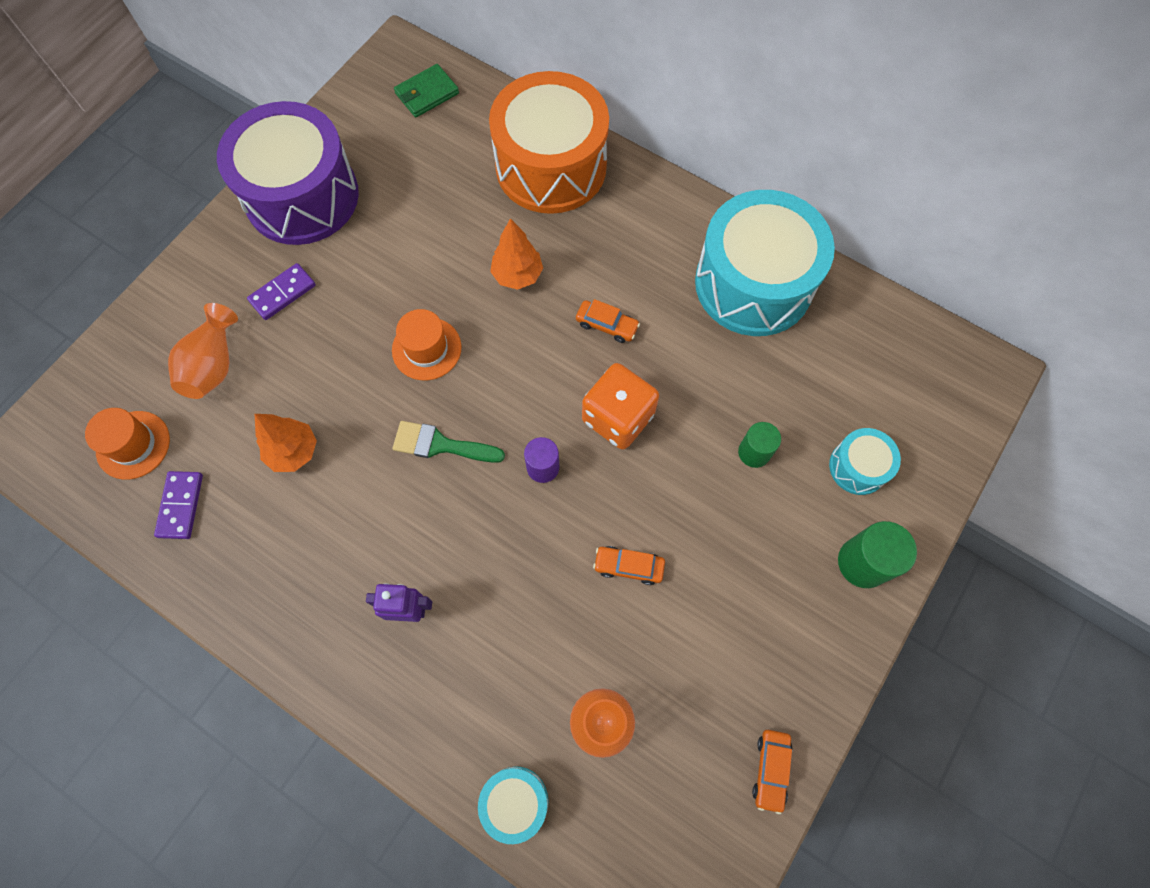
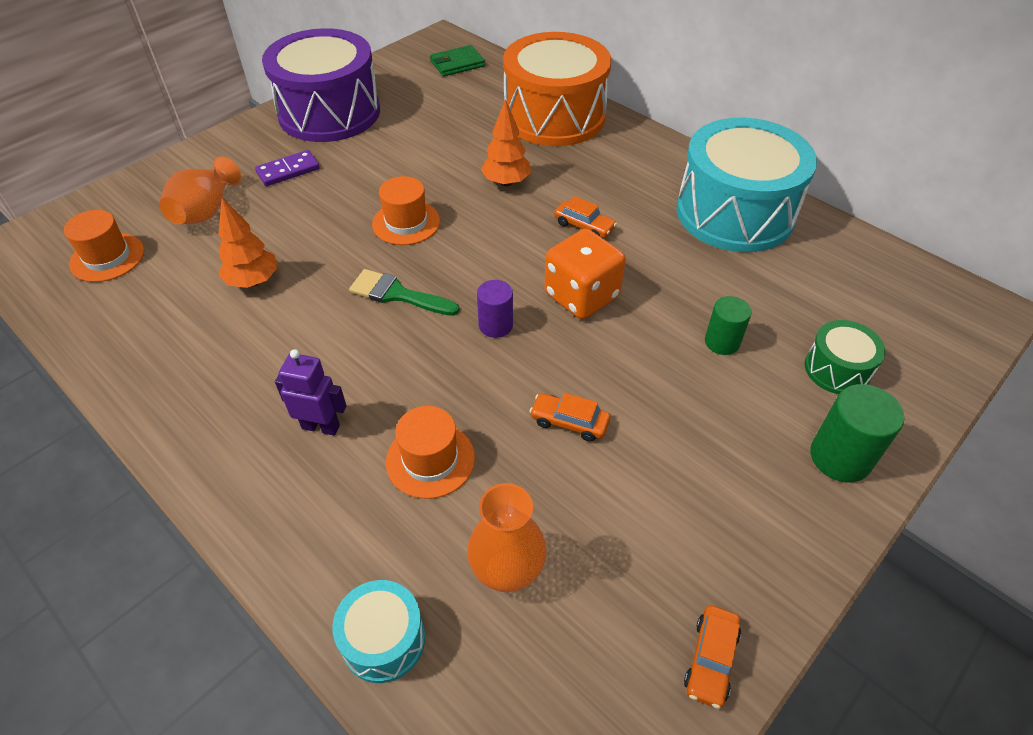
camera: 10 degrees right, 20 degrees down
purple domino [154,471,203,539] -> none
turquoise drum [829,428,901,495] -> green drum [805,320,886,394]
none -> orange hat [386,406,475,499]

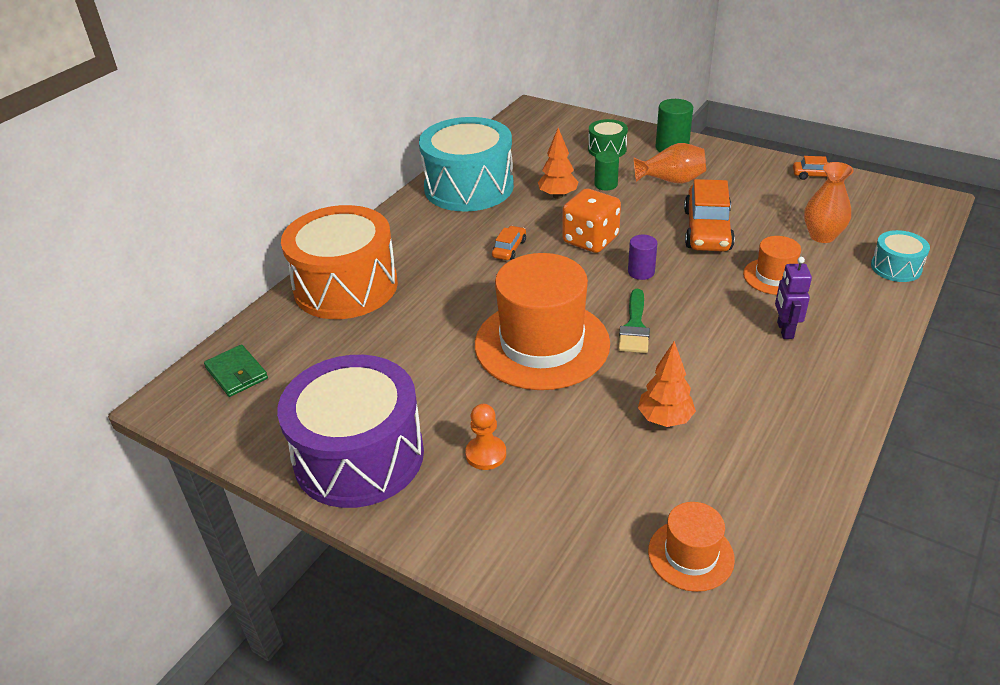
camera: 100 degrees left, 10 degrees down
orange vase [159,156,241,224] -> orange vase moved to [634,143,706,184]
purple domino [255,150,320,186] -> orange pawn [465,404,506,470]
orange hat [372,176,440,245] -> orange hat [475,253,610,390], size x2.07
orange tree [481,99,531,186] -> orange tree moved to [538,128,579,199]
orange car [529,393,610,442] -> orange car [684,179,735,252], size x2.04

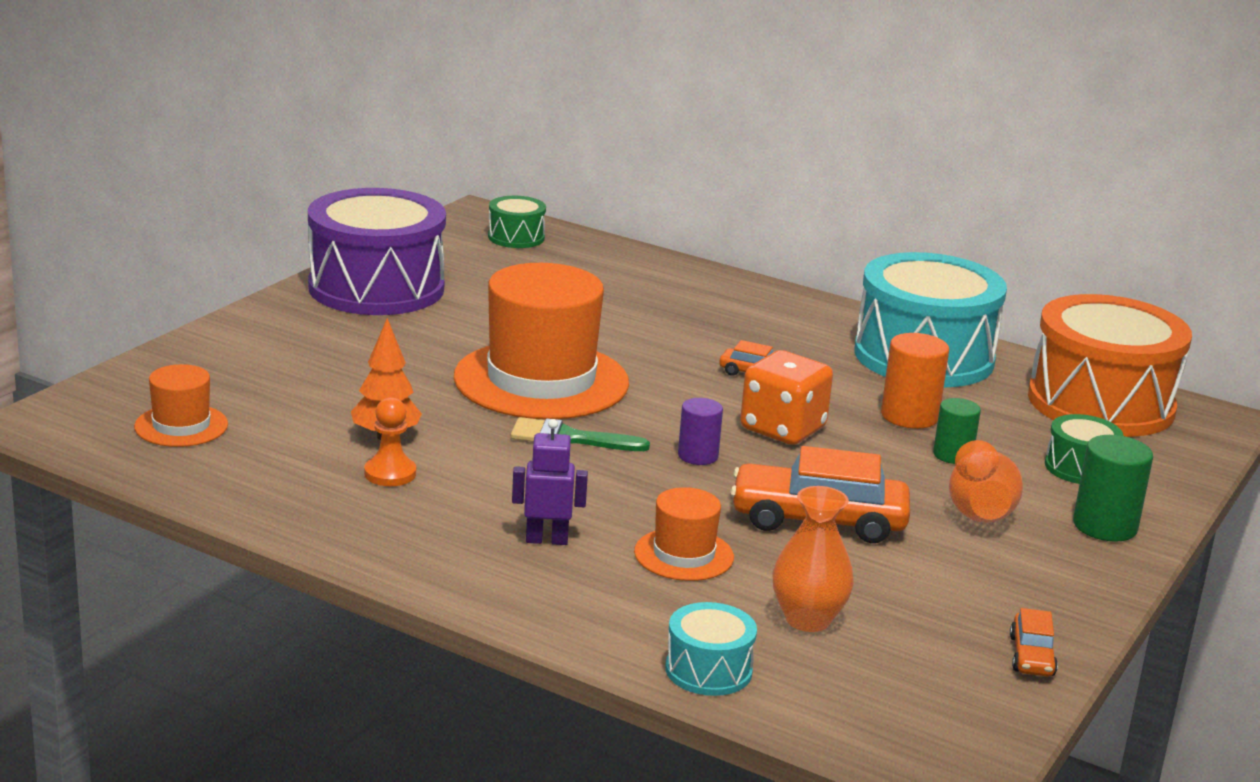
camera: 85 degrees right, 15 degrees down
green wallet [204,344,268,397] -> green drum [488,196,546,248]
orange drum [281,205,398,319] -> orange drum moved to [1028,294,1192,437]
orange pawn [465,404,506,470] -> orange pawn moved to [364,397,416,486]
orange tree [538,128,579,199] -> orange cylinder [881,333,949,429]

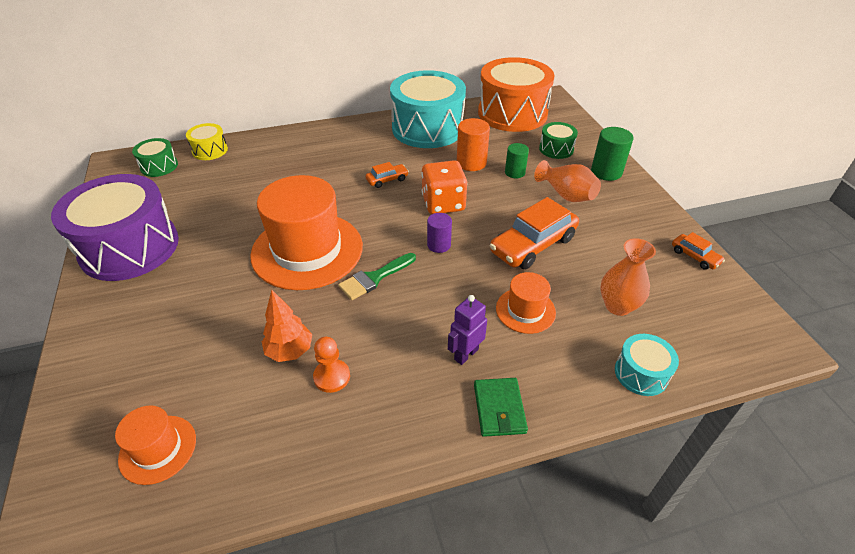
camera: 45 degrees left, 20 degrees up
none -> yellow drum [186,123,228,160]
none -> green wallet [474,378,528,437]

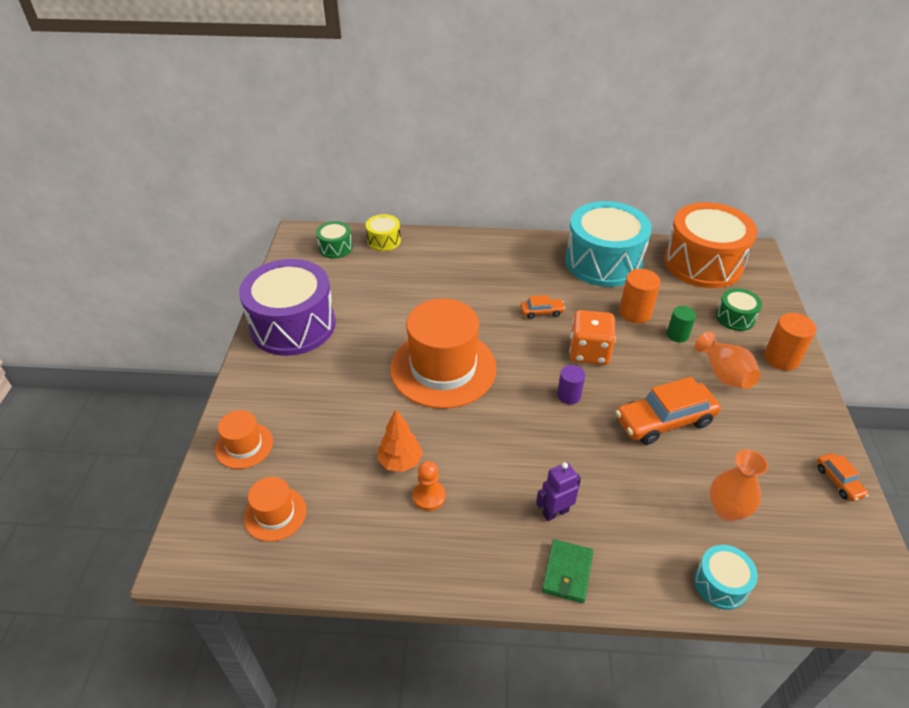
camera: 20 degrees right, 0 degrees up
green brush [338,253,416,300] -> none
orange hat [496,272,556,334] -> orange hat moved to [215,410,273,469]
green cylinder [591,127,633,181] -> orange cylinder [764,313,816,371]

